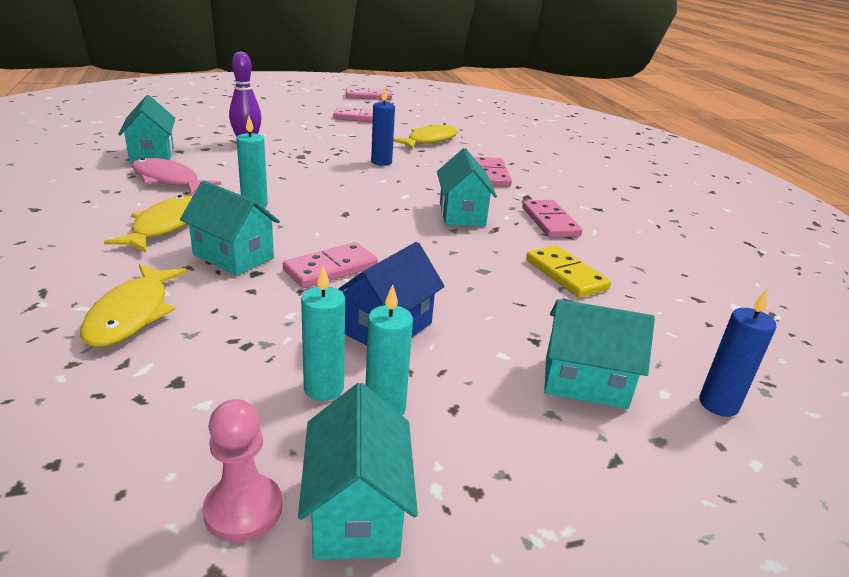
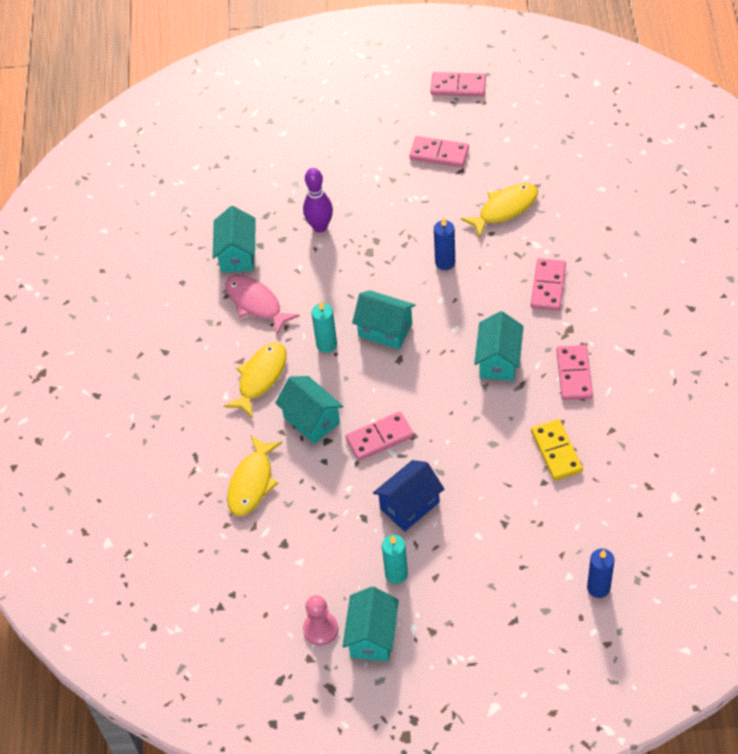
camera: 20 degrees right, 25 degrees up
turquoise candle [301,266,345,401] -> none
turquoise house [544,299,655,409] -> turquoise house moved to [352,290,415,349]

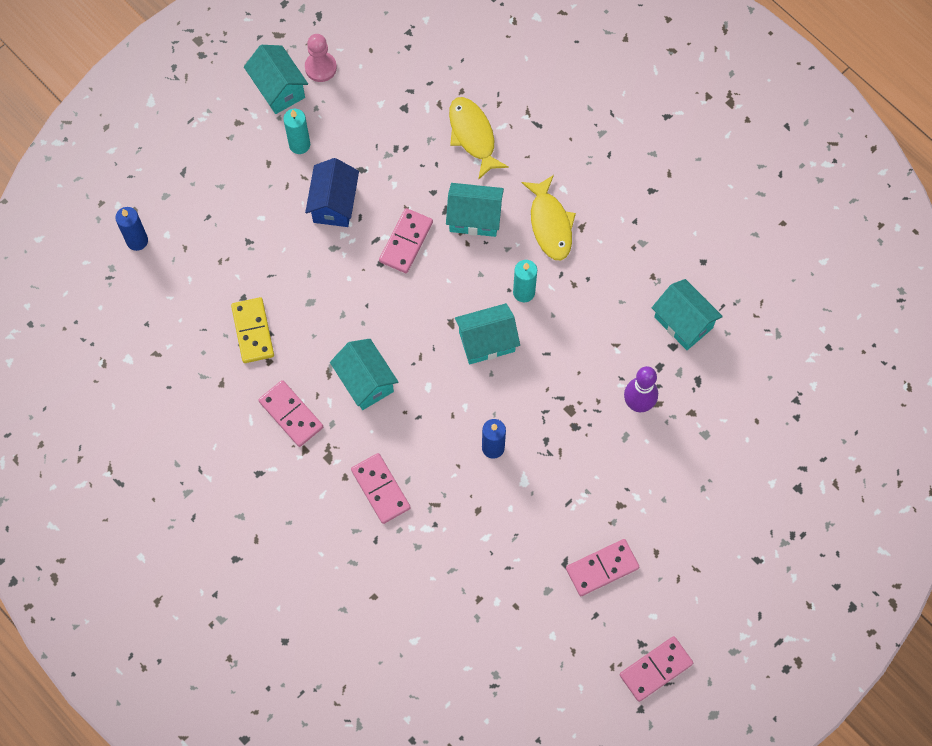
camera: 135 degrees right, 15 degrees up
pink fish [225,275,300,334] -> none
yellow fish [461,183,538,238] -> none
yellow domino [531,419,583,481] -> yellow domino turned 45 degrees clockwise [231,297,274,363]

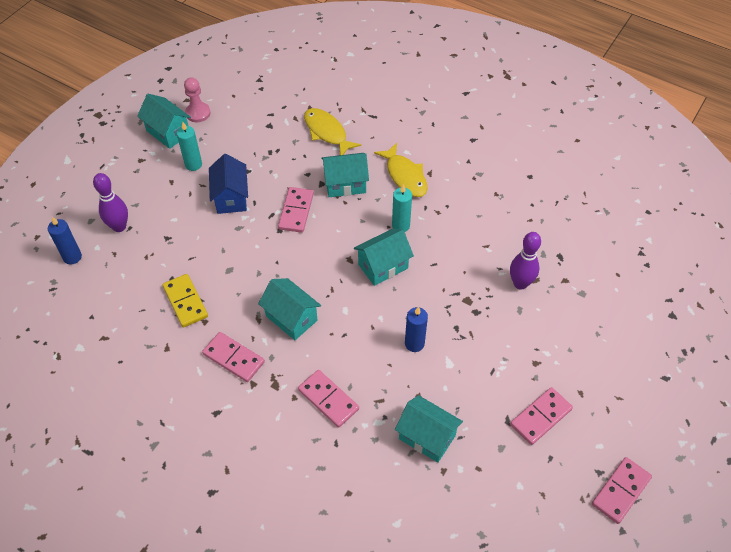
camera: 15 degrees left, 15 degrees down
turquoise house [652,279,723,350] -> turquoise house moved to [395,395,463,463]
none -> purple bowling pin [93,173,128,232]

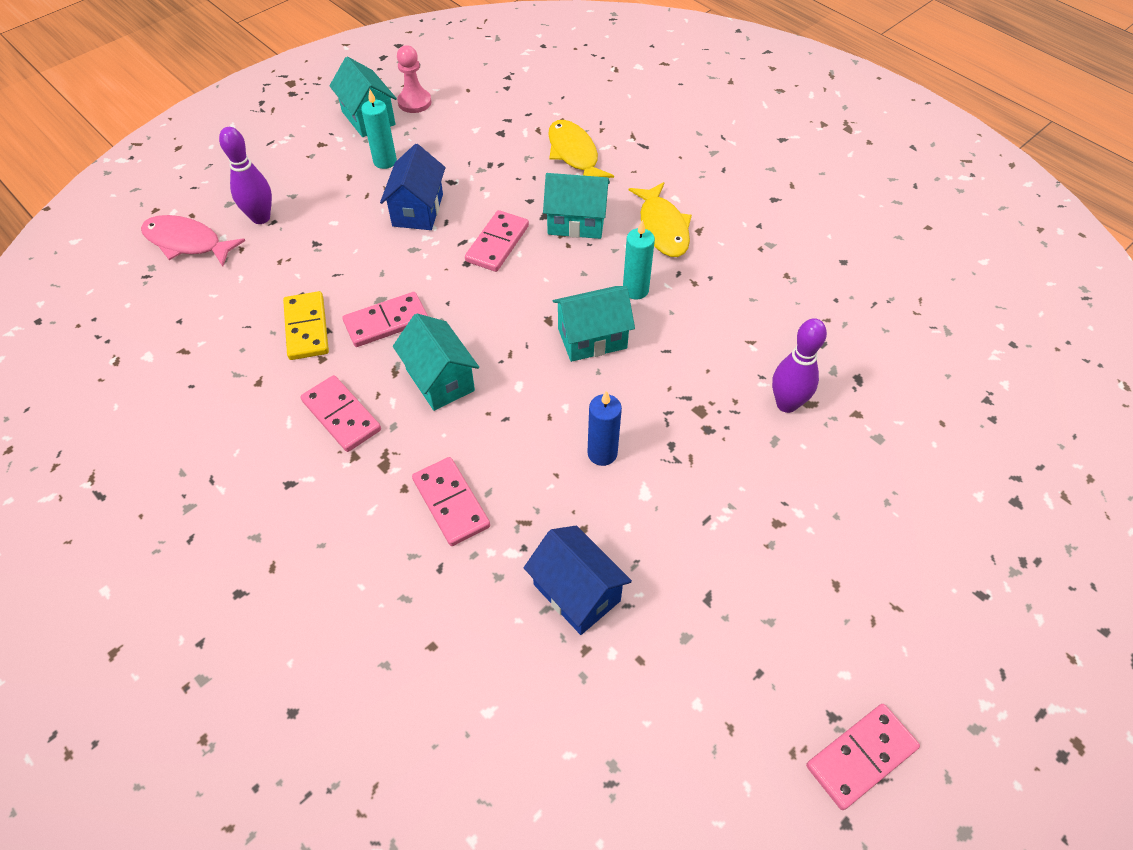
camera: 15 degrees right, 0 degrees up
blue candle [48,217,82,264] -> pink fish [141,215,245,267]
turquoise house [395,395,463,463] -> blue house [524,525,632,635]
pink domino [510,387,573,445] -> pink domino moved to [343,292,428,347]

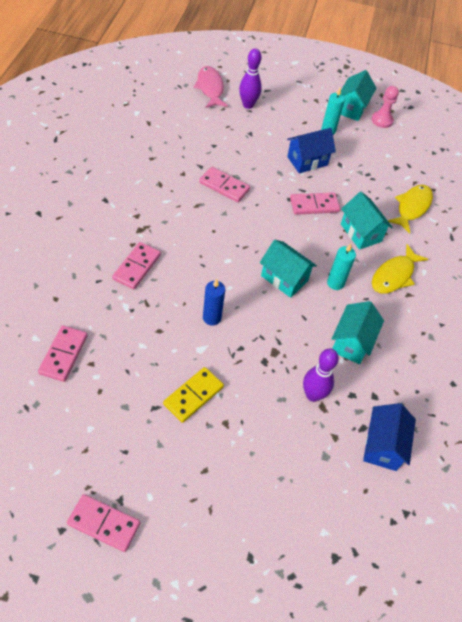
camera: 50 degrees right, 0 degrees up
yellow domino [283,291,329,360] -> yellow domino moved to [163,367,224,423]
pink domino [300,375,381,452] -> pink domino moved to [38,325,88,382]
turquoise house [393,313,479,411] -> turquoise house moved to [332,301,384,364]
blue house [524,525,632,635] -> blue house moved to [363,403,416,471]

